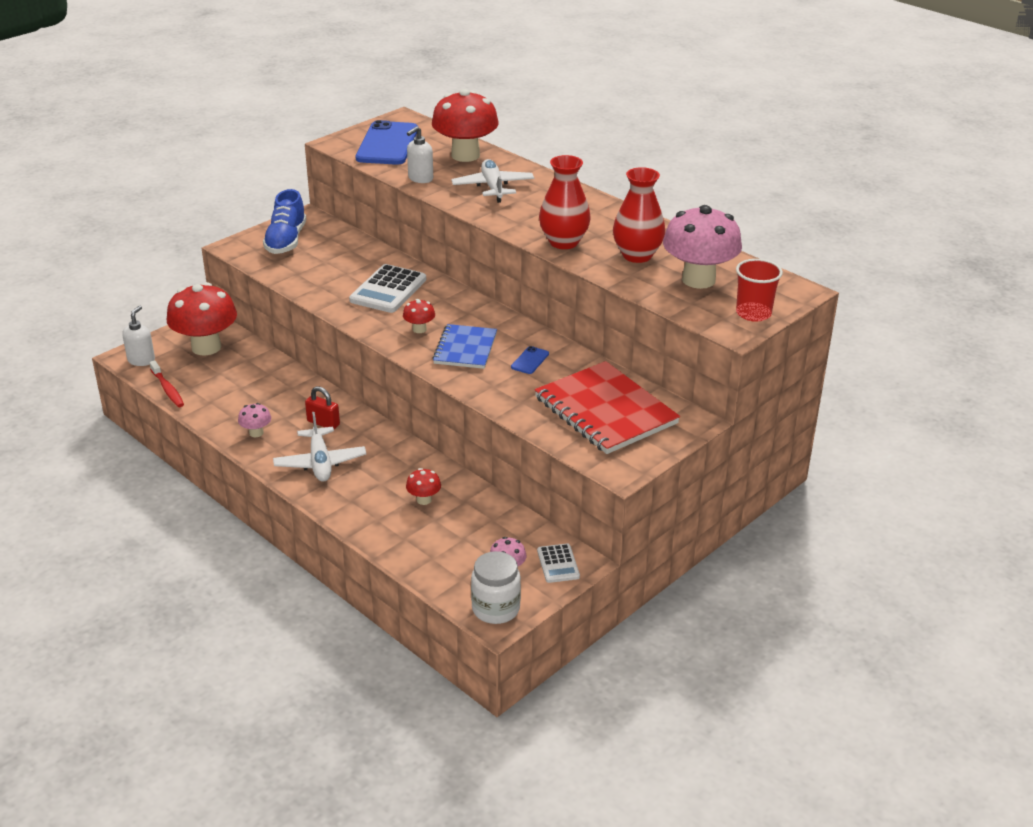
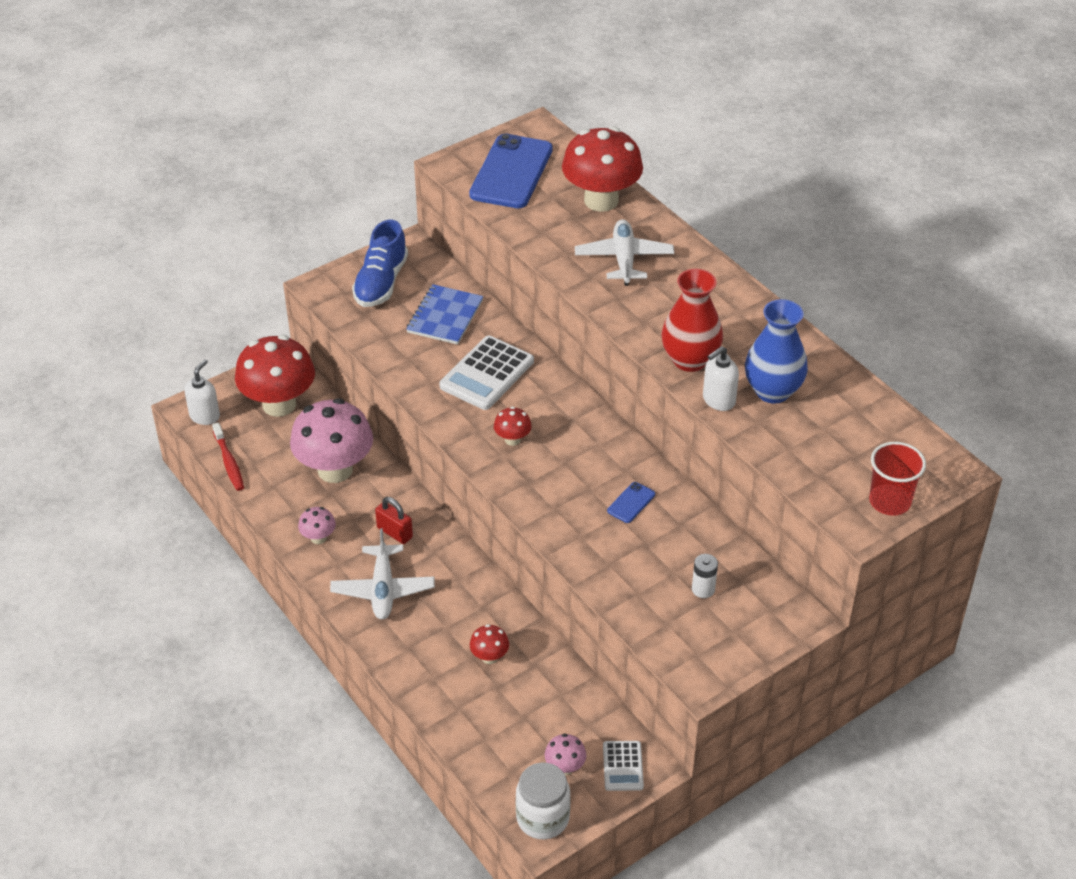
camera: 10 degrees right, 10 degrees up
white soap dispenser [407,126,433,183] -> white soap dispenser moved to [703,346,739,411]
blue notebook [433,324,497,369] -> blue notebook moved to [406,284,483,345]
red notebook [535,361,680,454] -> white battery [692,554,718,598]
red vase [613,167,665,263] -> blue vase [745,299,808,403]
pink mushroom [663,205,742,289] -> pink mushroom moved to [290,398,373,483]

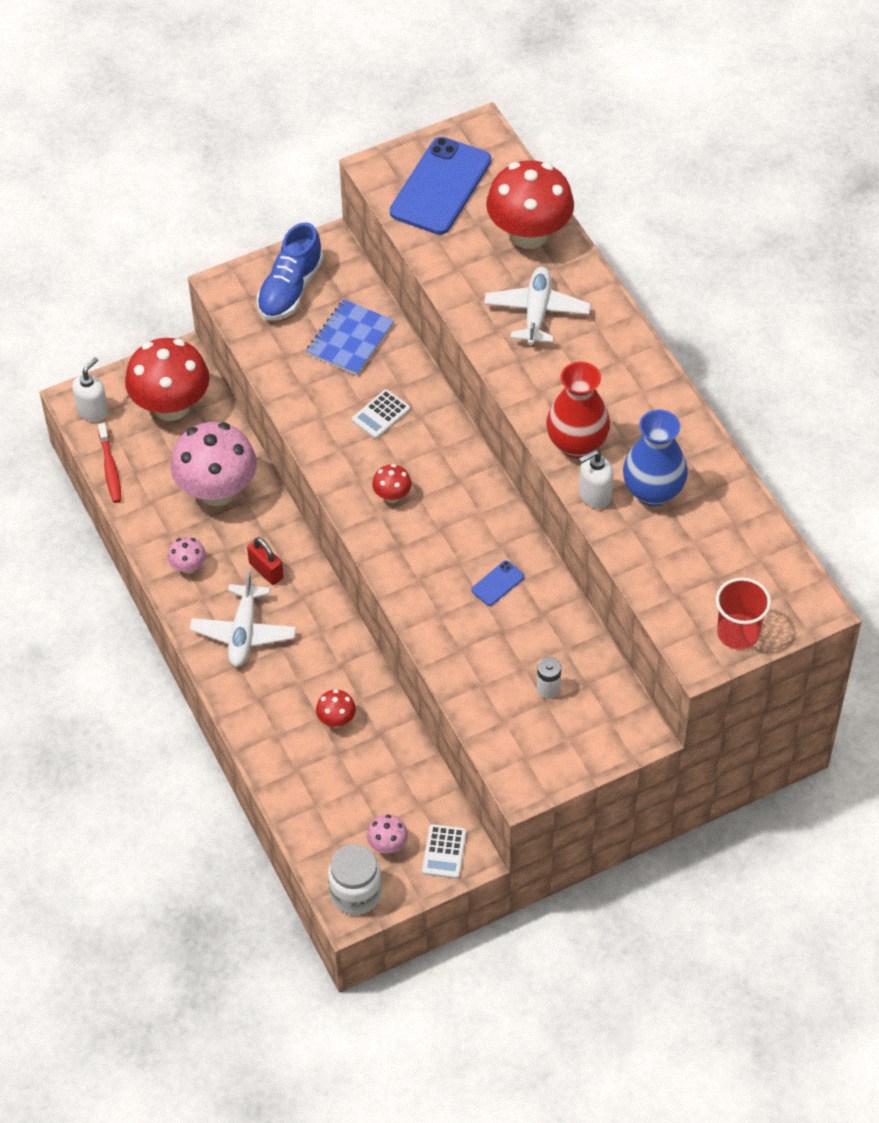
camera: 10 degrees right, 10 degrees up
white calculator [439,336,534,410] -> white calculator [352,389,410,439], size x0.56

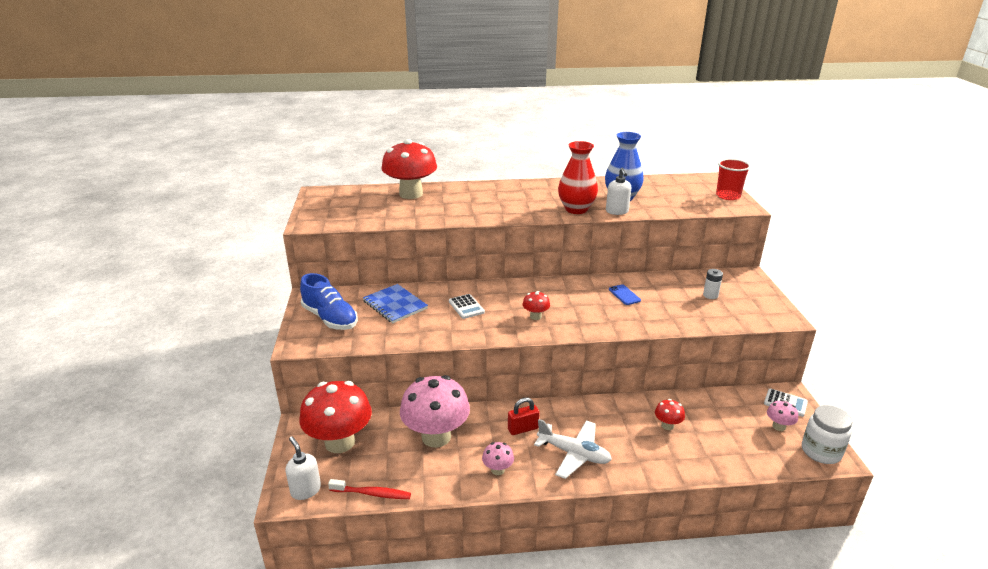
camera: 70 degrees left, 25 degrees down
blue phone [390,137,491,235] -> none
white plane [484,267,591,346] -> none

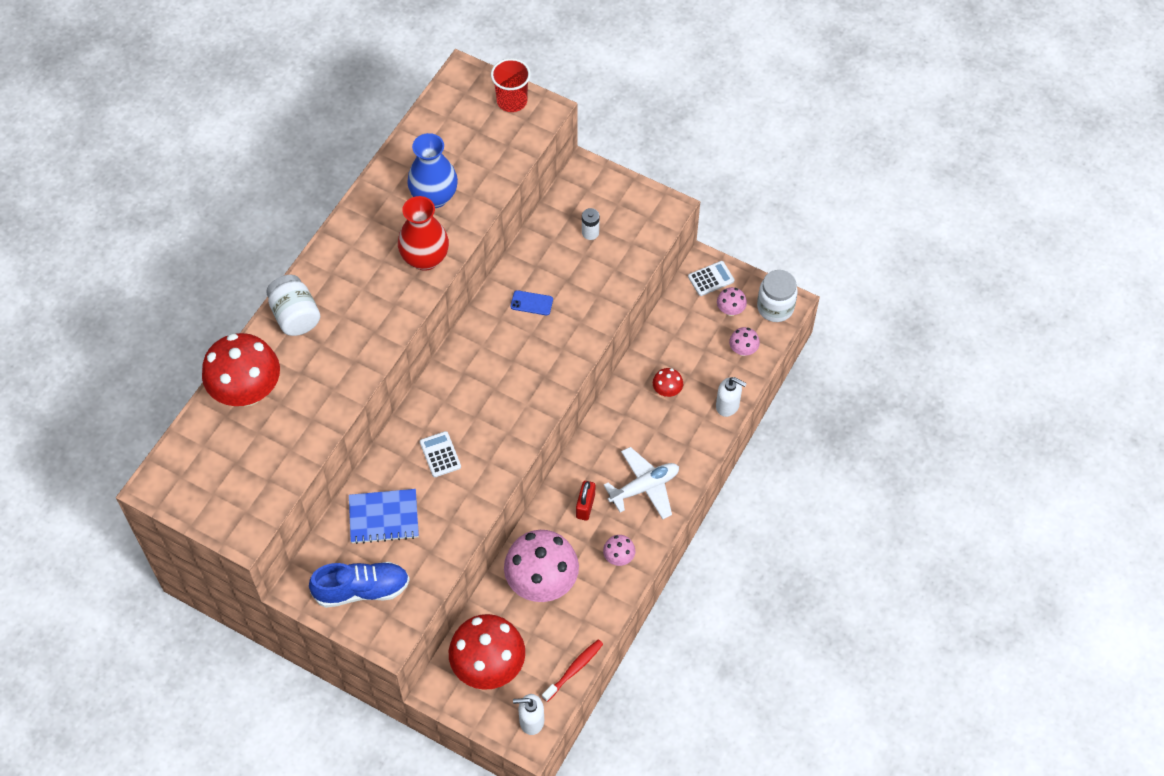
camera: 55 degrees left, 30 degrees up
white calculator [449,294,485,319] -> white calculator turned 120 degrees counterclockwise [420,431,461,477]
red mushroom [523,291,550,320] -> none
white soap dispenser [606,167,631,215] -> white soap dispenser moved to [716,377,747,417]
none -> white jar [266,275,320,336]
none -> pink mushroom [729,327,760,356]

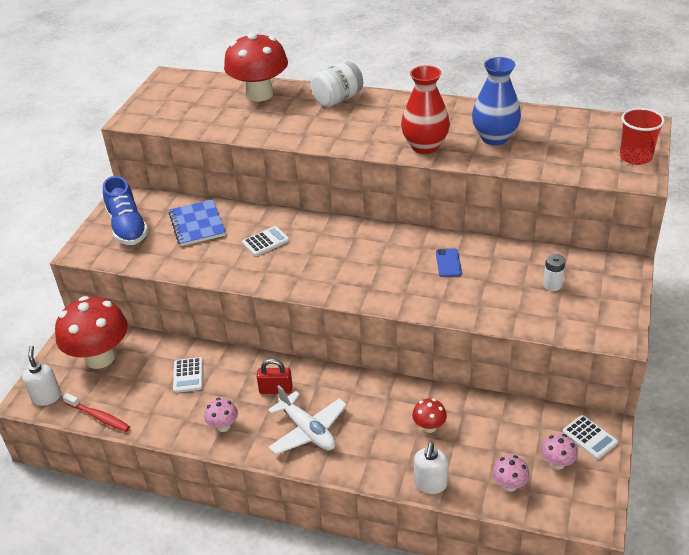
camera: 80 degrees right, 20 degrees down
pink mushroom [504,530,579,602] -> white calculator [173,357,203,393]
white jar [757,270,798,322] -> none

